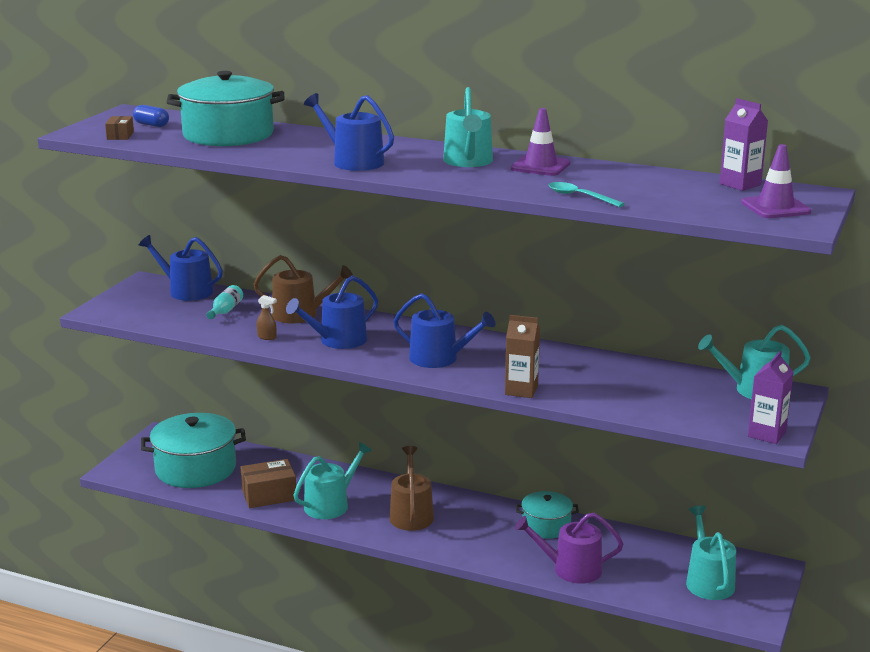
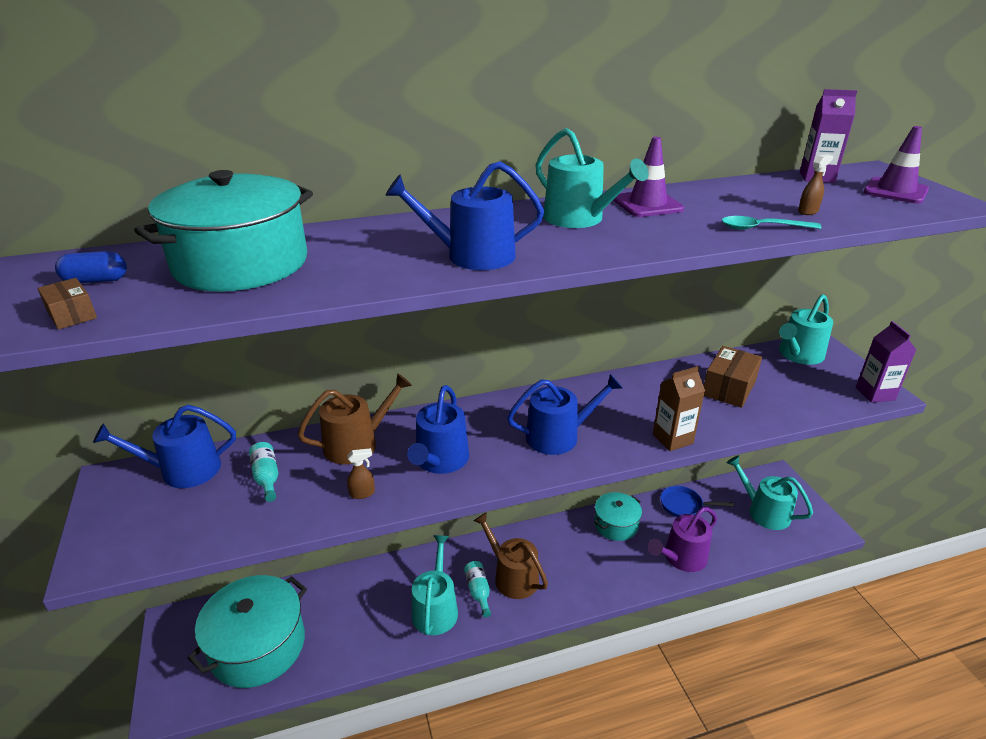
camera: 40 degrees left, 10 degrees up
brown box [241,459,296,508] -> brown box moved to [704,346,762,408]
none -> turquoise bottle [464,561,491,617]
none -> blue pan [660,486,735,517]
none -> brown spray bottle [798,154,833,215]

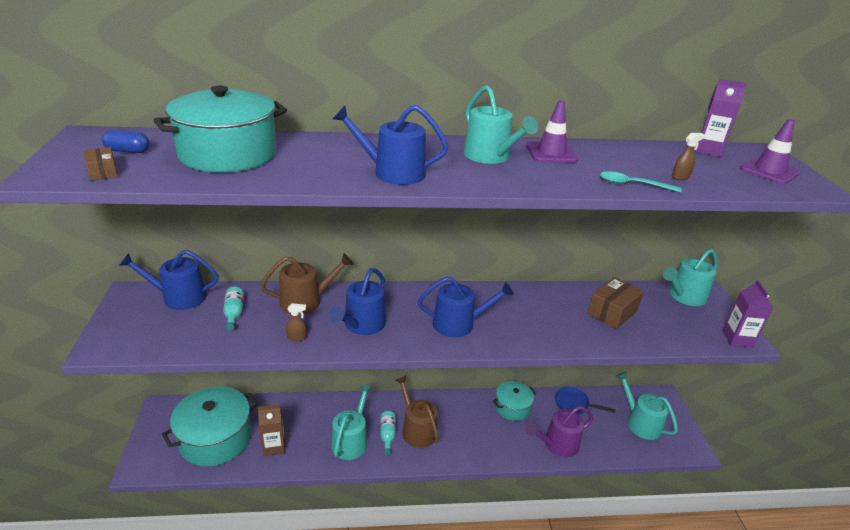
camera: 10 degrees right, 0 degrees up
brown carton [653,366,705,451] -> brown carton moved to [258,404,285,456]

